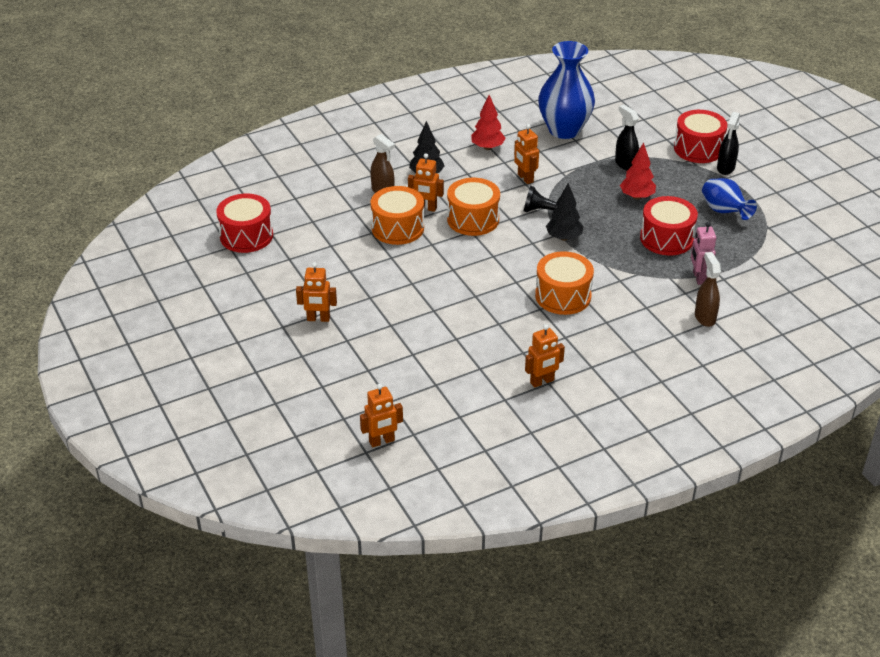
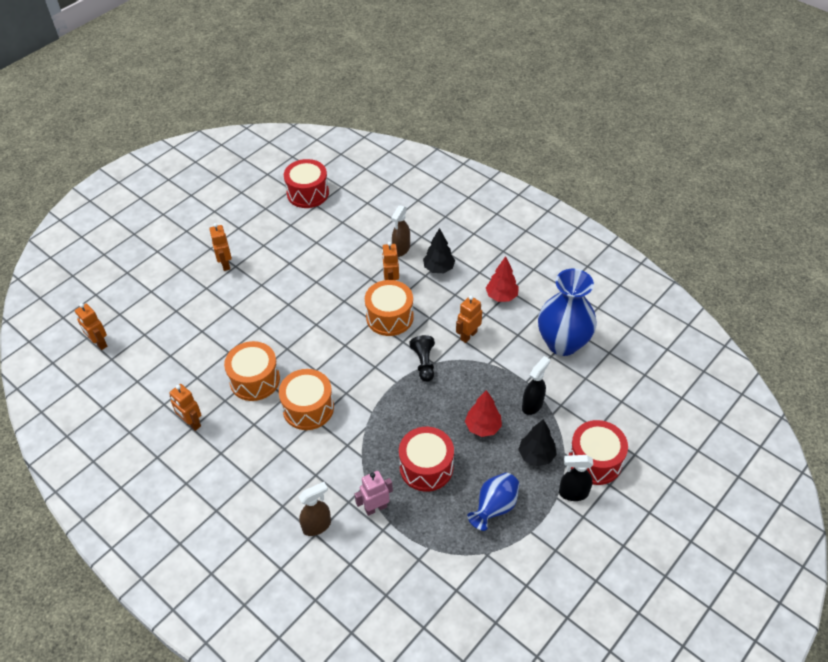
camera: 70 degrees right, 10 degrees up
orange drum [371,186,424,245] -> orange drum moved to [224,341,280,401]
black tree [546,183,583,241] -> black tree moved to [518,419,557,466]

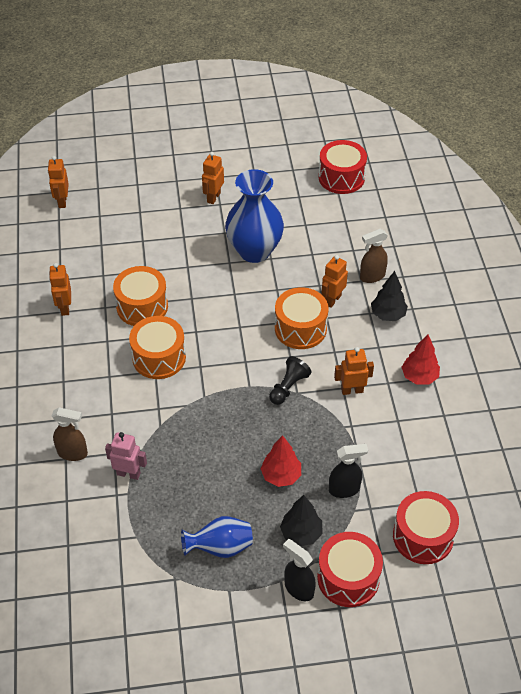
camera: 40 degrees right, 0 degrees up
red drum [399,427,454,492] -> red drum moved to [393,491,459,564]
blue vase [538,269,597,356] -> blue vase moved to [225,169,284,263]

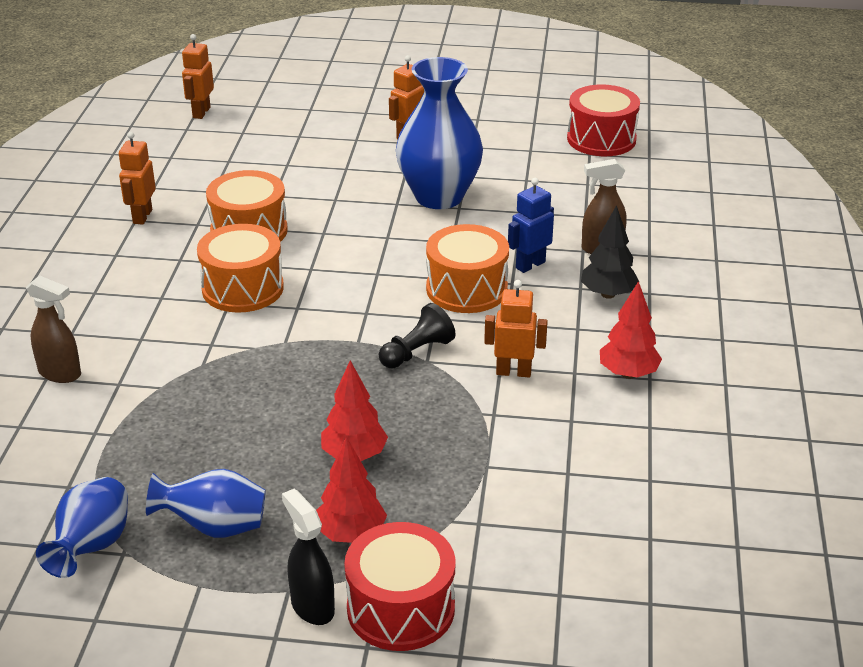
camera: 15 degrees right, 15 degrees down
pink robot [105,432,147,480] -> none
black tree [280,495,323,546] -> red tree [316,437,387,543]
orange robot [321,255,348,308] -> blue robot [508,178,554,273]
black spray bottle [329,444,368,498] -> none
red drum [393,491,459,564] -> none
none -> blue vase [36,477,128,578]

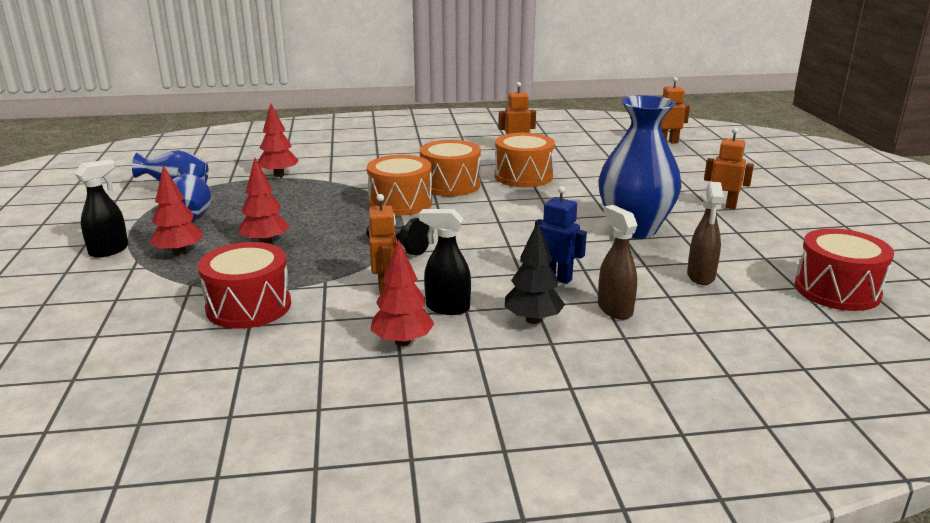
camera: 75 degrees right, 10 degrees down
brown spray bottle [26,275,81,383] -> brown spray bottle moved to [687,182,724,285]
red drum [344,522,456,651] -> red drum moved to [198,242,291,329]
orange drum [426,224,509,313] -> orange drum moved to [367,155,432,216]
none -> red tree [257,103,299,177]
none -> black spray bottle [419,209,471,315]

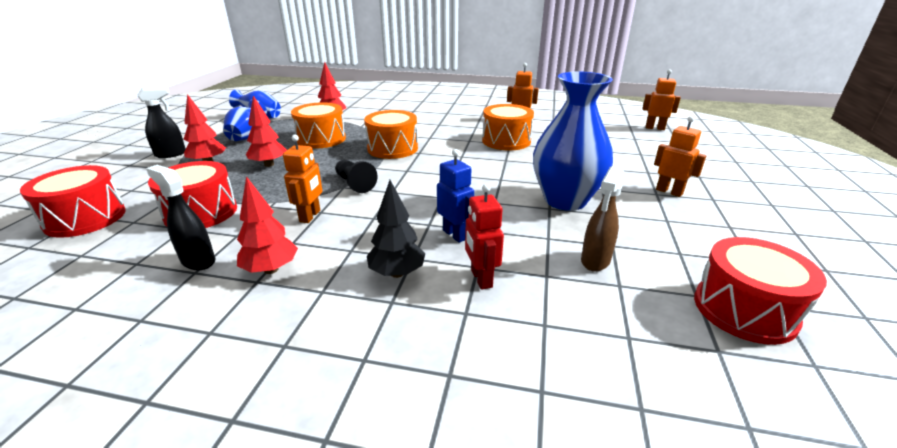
camera: 20 degrees right, 5 degrees up
black spray bottle [419,209,471,315] -> black spray bottle moved to [146,165,216,270]
orange drum [420,140,481,196] -> orange drum moved to [291,102,346,148]
brown spray bottle [598,205,637,320] -> red robot [465,184,504,290]
none -> red drum [20,165,126,238]

